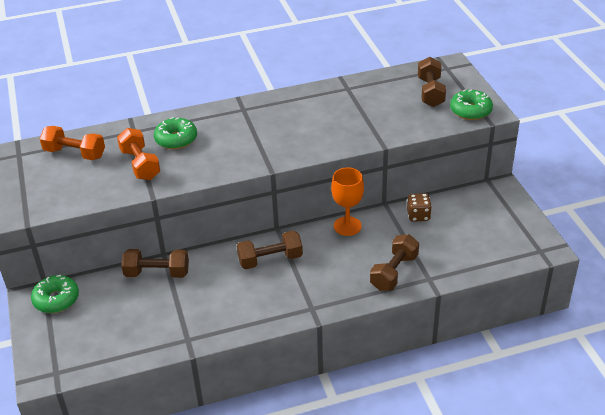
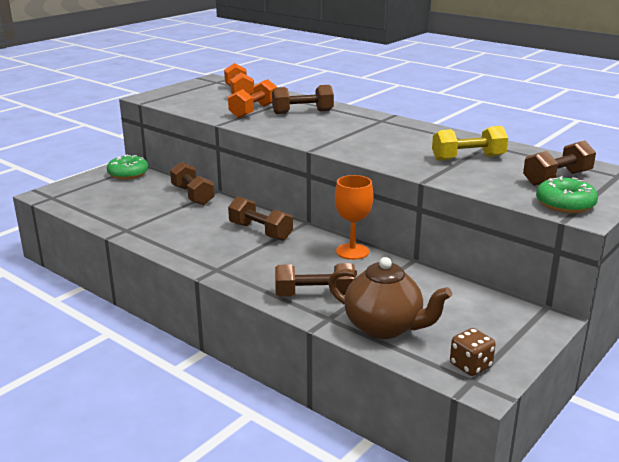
camera: 55 degrees right, 15 degrees down
green donut [154,117,197,149] -> brown dumbbell [272,85,334,114]
brown dice [407,193,432,222] -> brown dice moved to [450,328,496,376]
none -> brown teapot [328,257,452,339]
none -> yellow dumbbell [432,126,508,161]

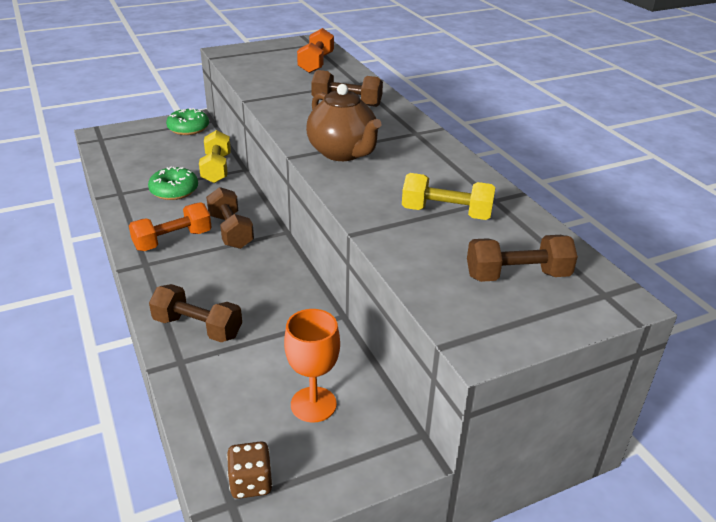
camera: 25 degrees right, 10 degrees up
brown dumbbell [170,162,215,205] -> yellow dumbbell [199,130,231,183]
orange dumbbell [228,79,277,118] -> orange dumbbell moved to [129,202,212,251]
brown teapot [328,257,452,339] -> brown teapot moved to [306,84,381,161]
orange goblet [335,175,373,260] -> orange goblet moved to [284,309,340,423]
green donut [536,176,598,213] -> green donut moved to [148,167,198,200]

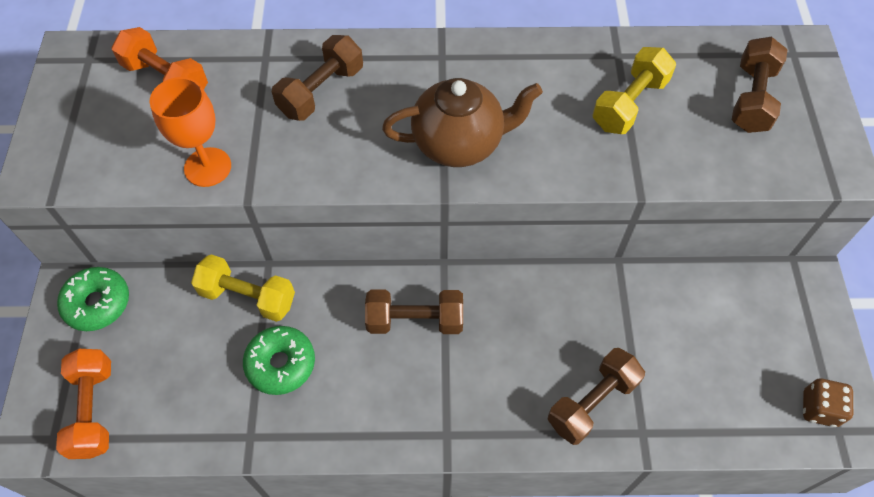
camera: 65 degrees left, 25 degrees up
orange dumbbell [129,202,212,251] -> orange dumbbell moved to [56,349,111,459]
orange goblet [284,309,340,423] -> orange goblet moved to [150,77,231,187]

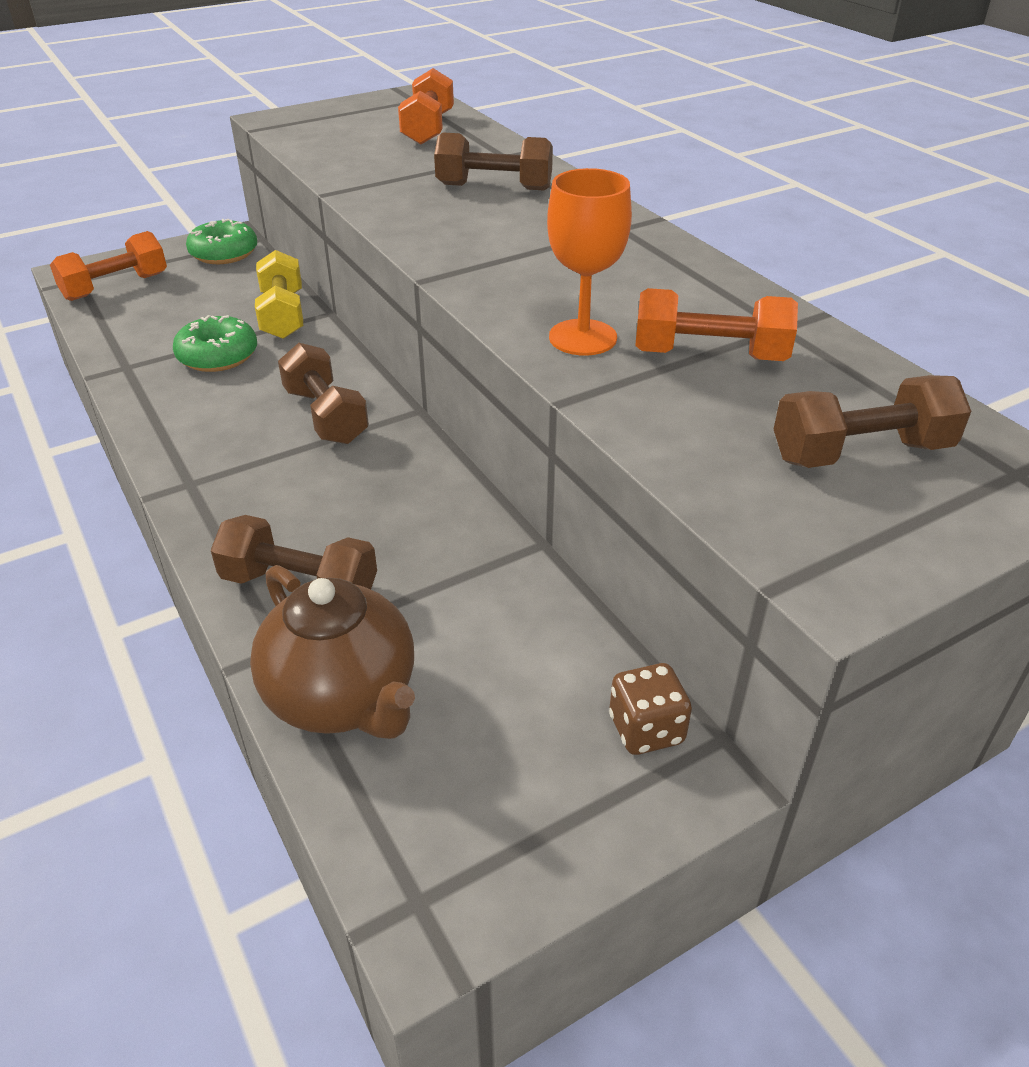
camera: 60 degrees right, 20 degrees down
orange goblet [150,77,231,187] -> orange goblet moved to [547,168,632,356]
brown teapot [382,78,543,167] -> brown teapot moved to [250,565,415,739]
yellow dumbbell [593,47,676,134] -> orange dumbbell [635,288,798,361]
brown dice [803,378,853,427] -> brown dice moved to [609,663,692,755]

